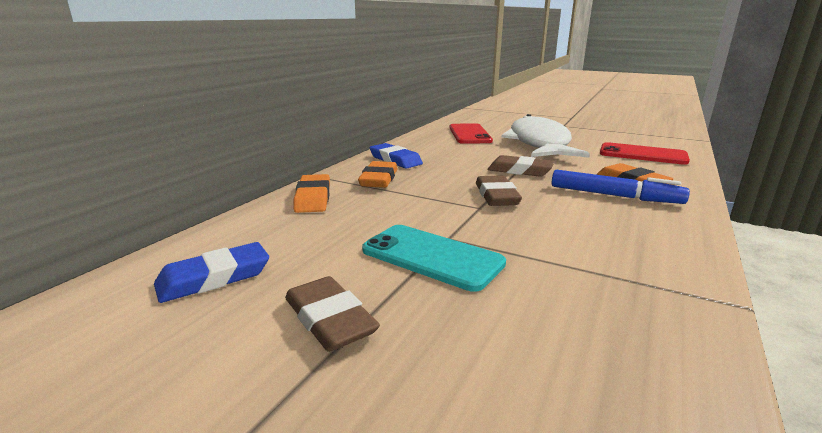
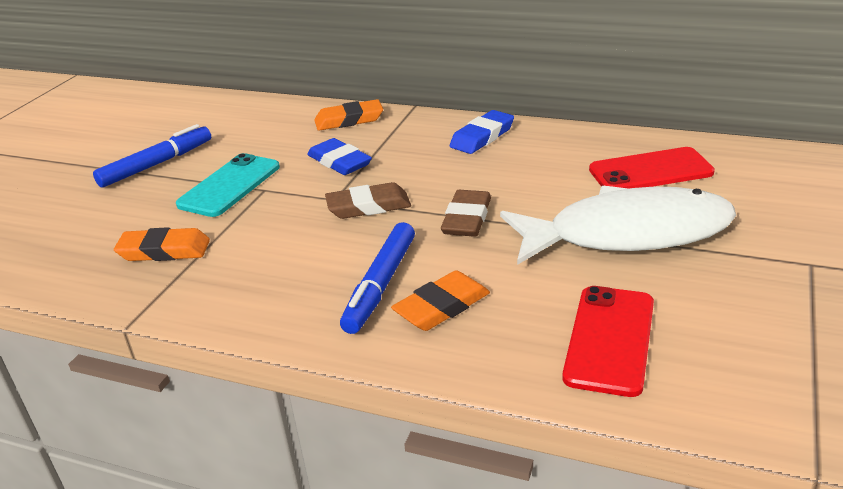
camera: 85 degrees right, 10 degrees up
blue eraser [154,242,269,303] -> blue eraser moved to [307,138,372,175]
brown eraser [285,276,380,352] -> blue marker [93,124,211,188]
orange eraser [358,161,398,188] -> orange eraser moved to [114,227,210,261]

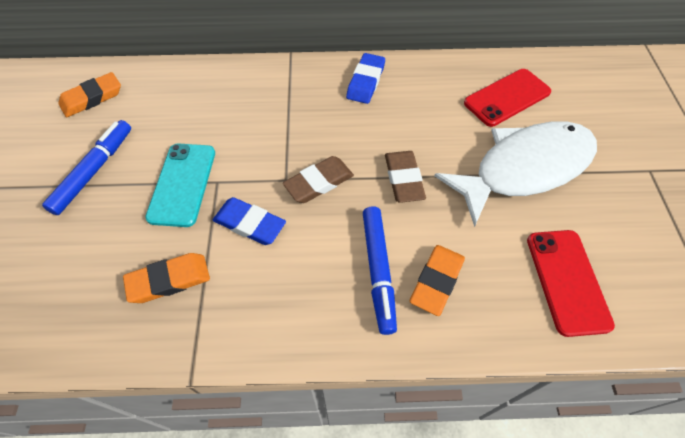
camera: 25 degrees left, 25 degrees up
blue eraser [307,138,372,175] -> blue eraser moved to [213,197,286,245]
orange eraser [314,99,383,131] -> orange eraser moved to [58,72,121,117]

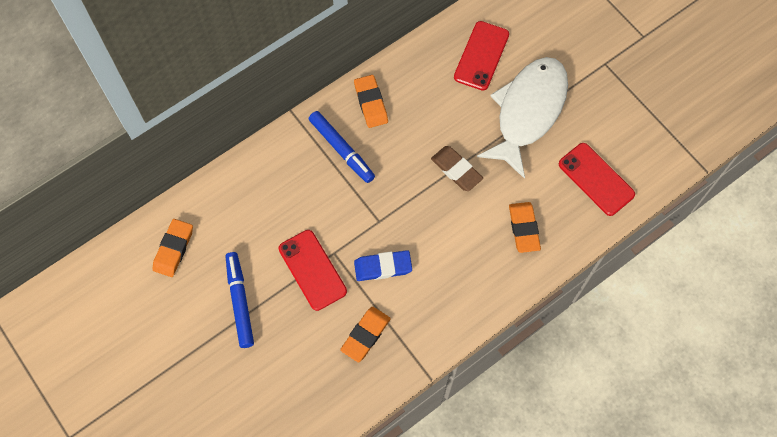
camera: 35 degrees left, 10 degrees up
turquoise phone [145,143,215,227] -> red phone [278,230,347,311]
brown eraser [283,156,354,203] -> none
blue eraser [346,53,385,104] -> orange eraser [354,75,388,128]
blue marker [363,206,397,335] -> blue marker moved to [309,111,375,183]

